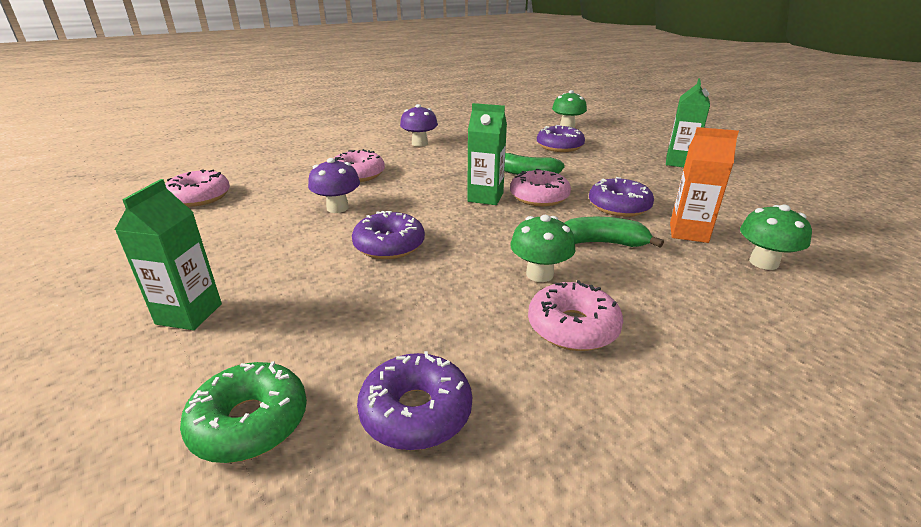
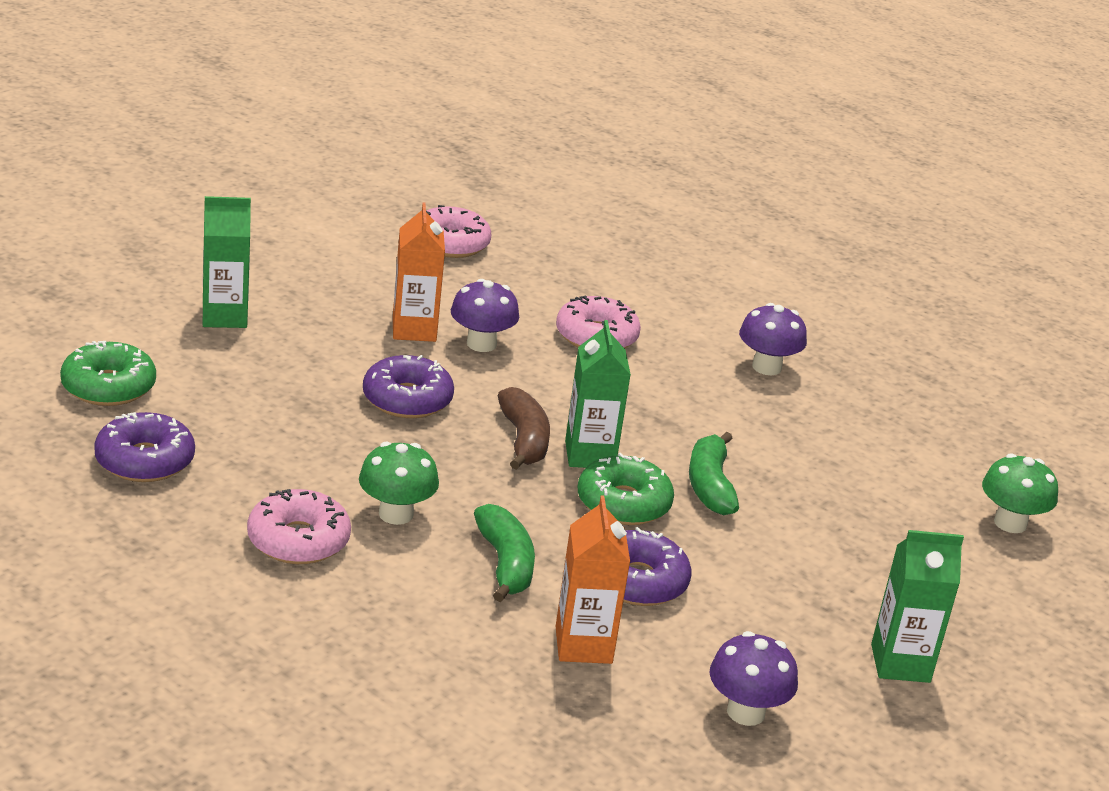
camera: 65 degrees right, 0 degrees up
pink donut [510,169,571,207] -> green donut [578,453,674,525]
purple donut [537,125,585,152] -> none
green mushroom [740,204,812,270] -> none
none -> orange carton [393,202,445,342]
none -> brown banana [497,387,550,470]
none -> purple mushroom [710,631,798,726]

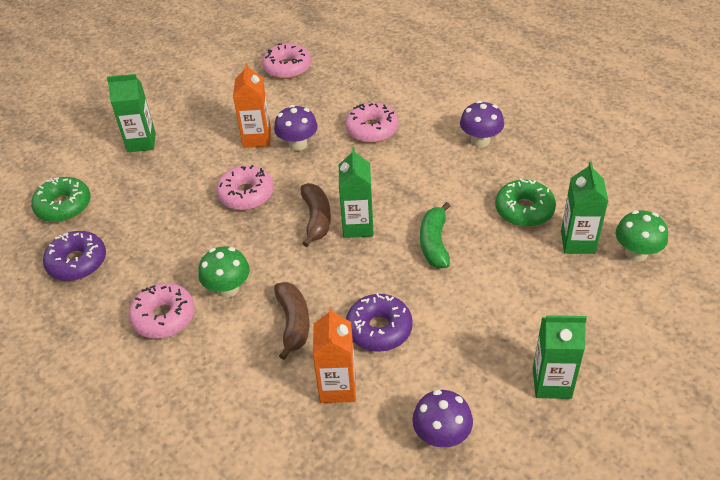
camera: 10 degrees right, 15 degrees up
purple donut [363,355,454,418] -> pink donut [216,165,274,210]
green banana [474,504,535,602] -> brown banana [274,282,310,360]
green donut [578,453,674,525] -> green donut moved to [495,178,556,227]
none -> green carton [561,161,608,254]

